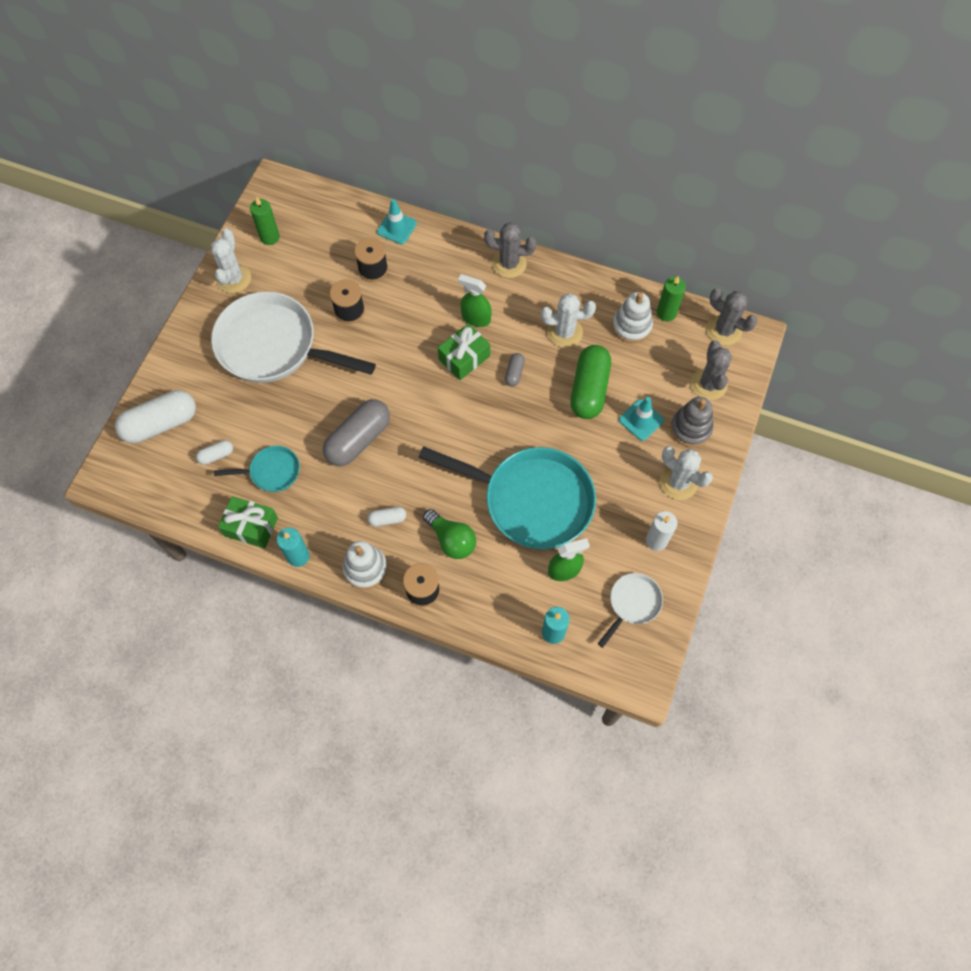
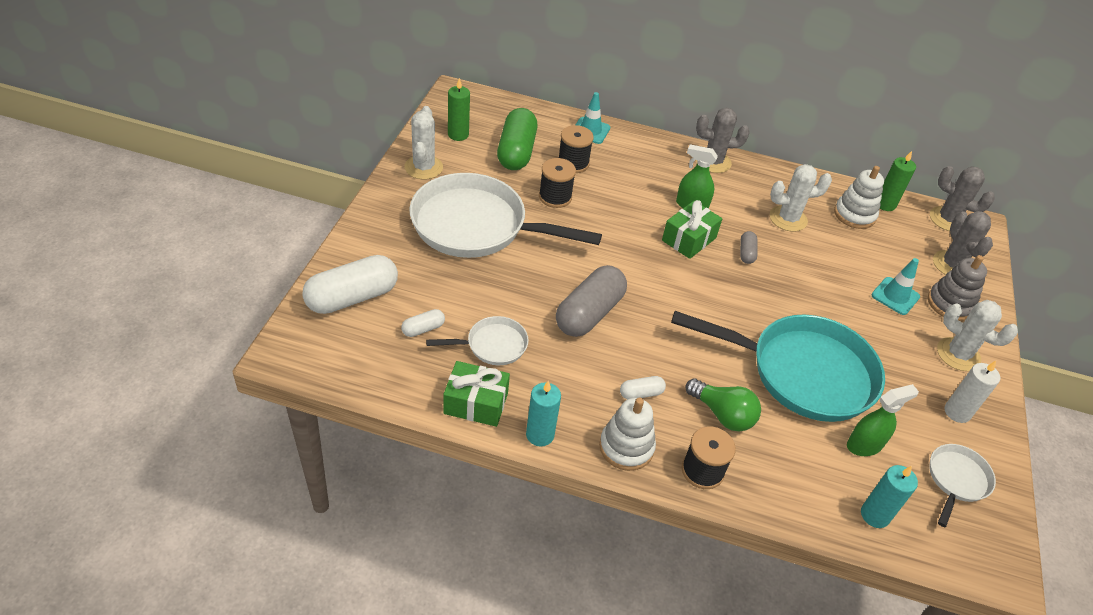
camera: 10 degrees left, 20 degrees down
turquoise pan [214,446,300,492] -> white pan [426,316,529,365]
green capsule [571,345,611,419] -> green capsule moved to [497,108,538,170]

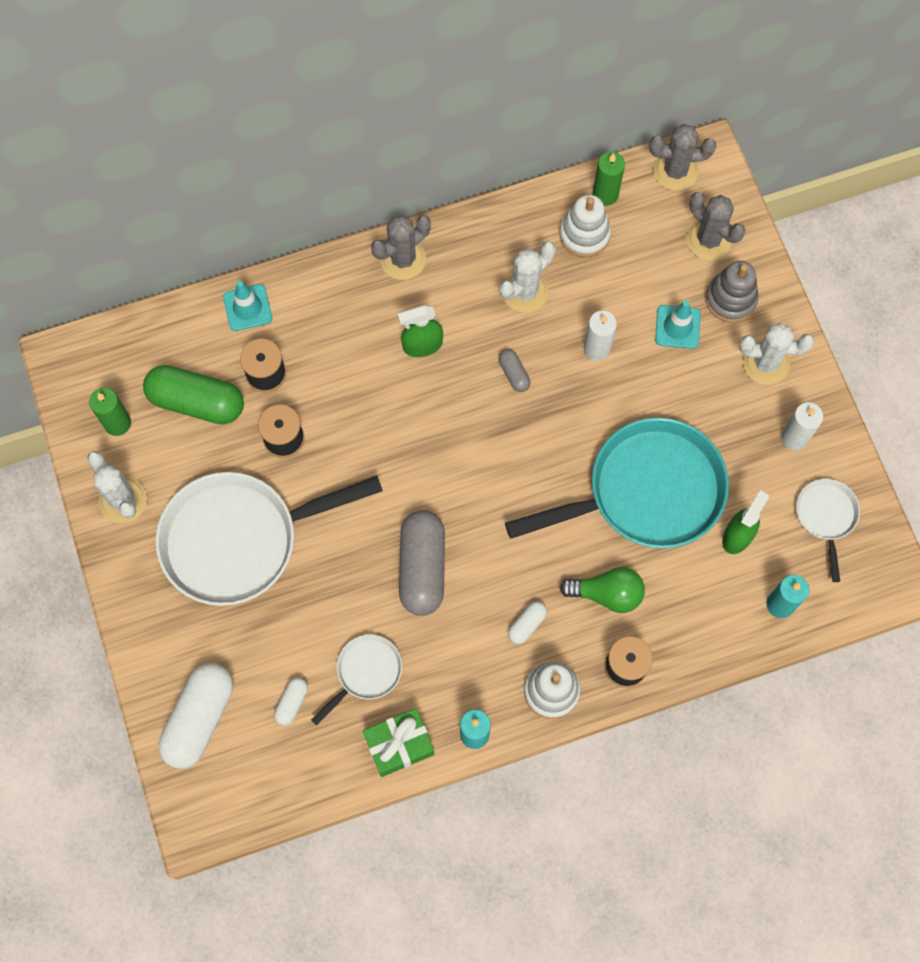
camera: 30 degrees left, 25 degrees up
green capsule [497,108,538,170] -> green capsule turned 45 degrees counterclockwise [143,365,244,424]
green gift [662,200,722,259] -> none
none -> white candle [584,311,617,361]

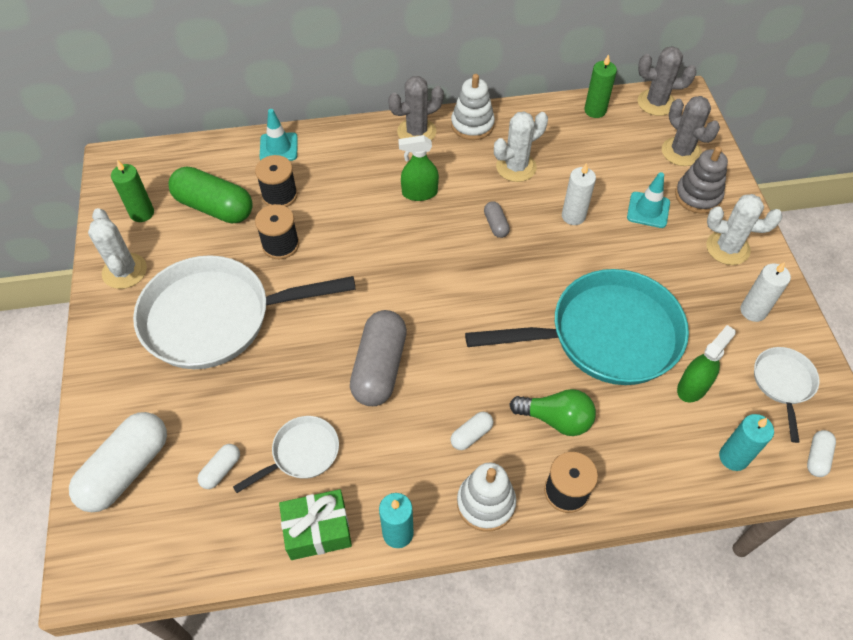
camera: 10 degrees right, 15 degrees down
white stacking toy [559,195,611,257] -> white stacking toy moved to [451,74,495,140]
none -> white capsule [807,430,836,477]

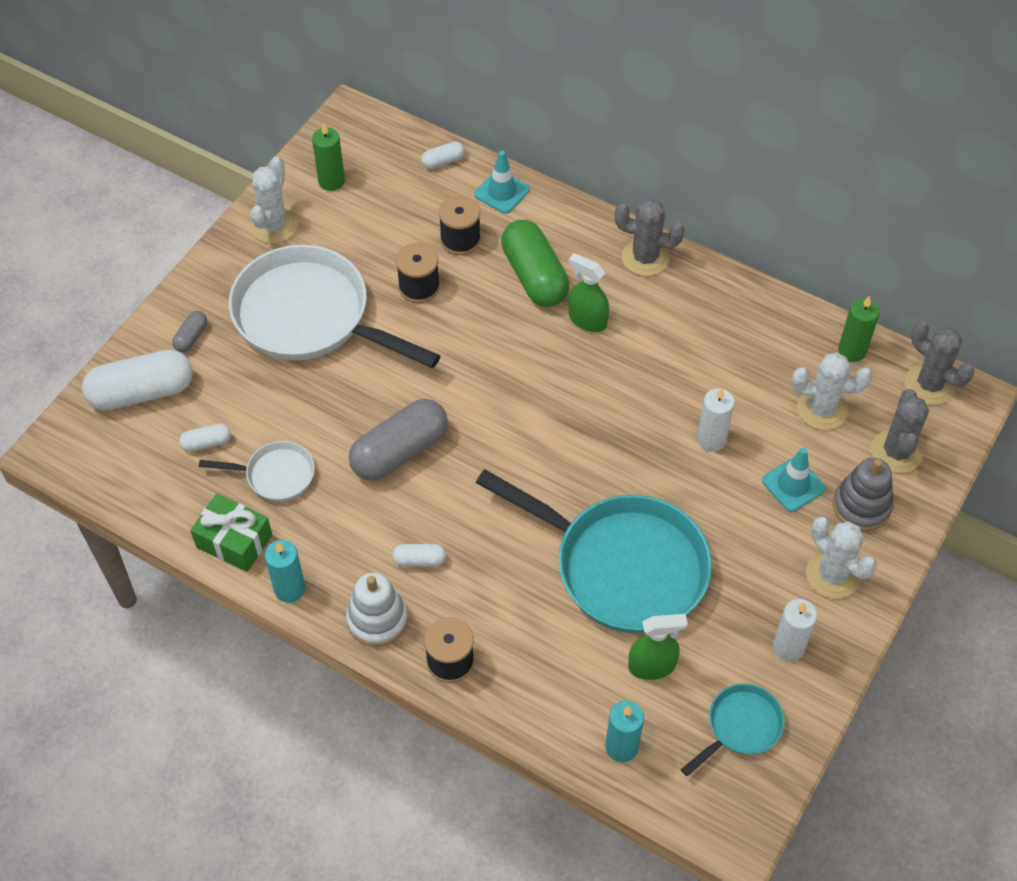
camera: 40 degrees right, 0 degrees up
green capsule [168,167,253,223] -> green capsule moved to [501,220,569,307]
white stacking toy [451,74,495,140] -> none
grey capsule [484,201,510,238] -> grey capsule moved to [172,311,207,353]
white cactus [494,111,548,182] -> white cactus moved to [792,353,872,430]
green light bulb [509,389,596,436] -> none
white pan [754,347,819,443] -> turquoise pan [681,683,785,776]
white capsule [807,430,836,477] -> white capsule moved to [421,141,465,169]

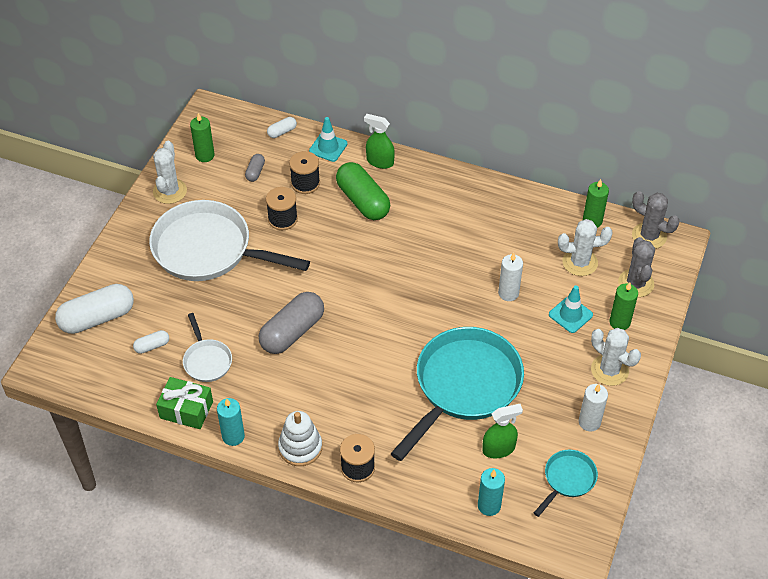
camera: 10 degrees left, 5 degrees down
grey capsule [172,311,207,353] -> grey capsule moved to [245,154,265,182]
white pan [199,441,315,501] -> white pan turned 75 degrees clockwise [183,313,232,382]
white capsule [392,544,446,566] -> none
turquoise pan [476,469,712,633] -> turquoise pan turned 75 degrees counterclockwise [391,327,524,461]
green spray bottle [568,253,609,332] -> green spray bottle moved to [364,114,395,169]
grey cactus [614,199,685,276] -> none
grey stacking toy [833,458,894,531] -> green candle [609,282,638,330]

